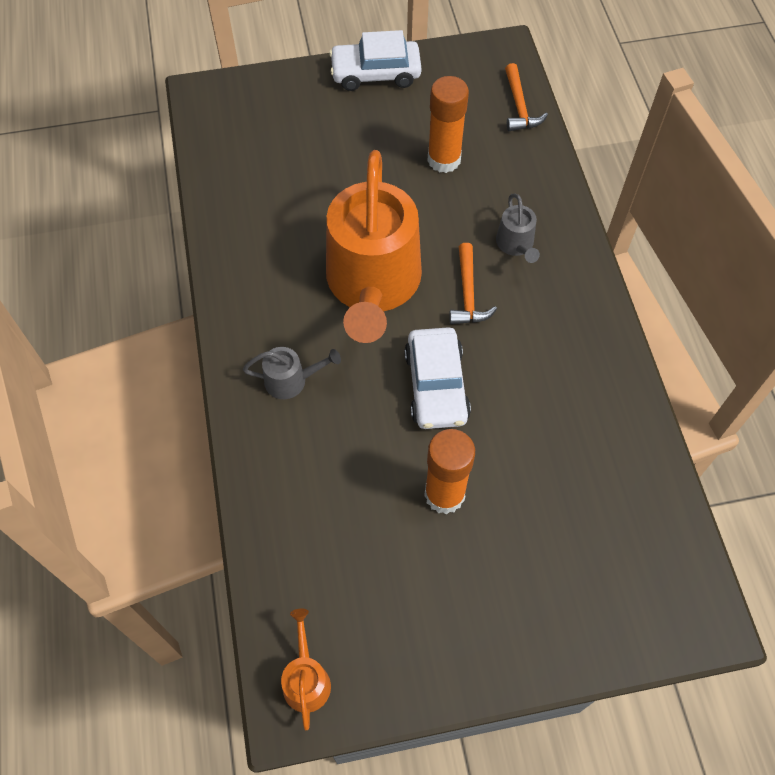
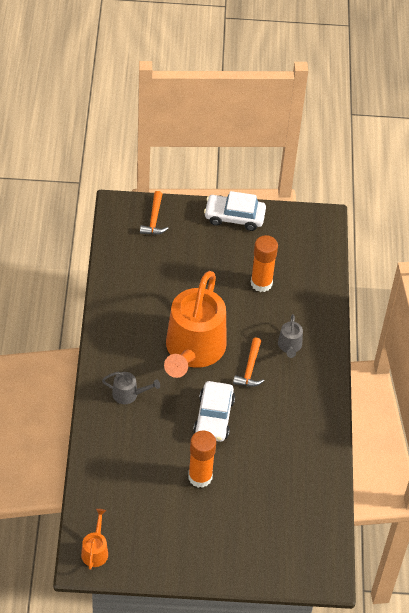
camera: 10 degrees right, 10 degrees down
orange hammer [505,63,548,131] -> orange hammer moved to [140,191,169,235]

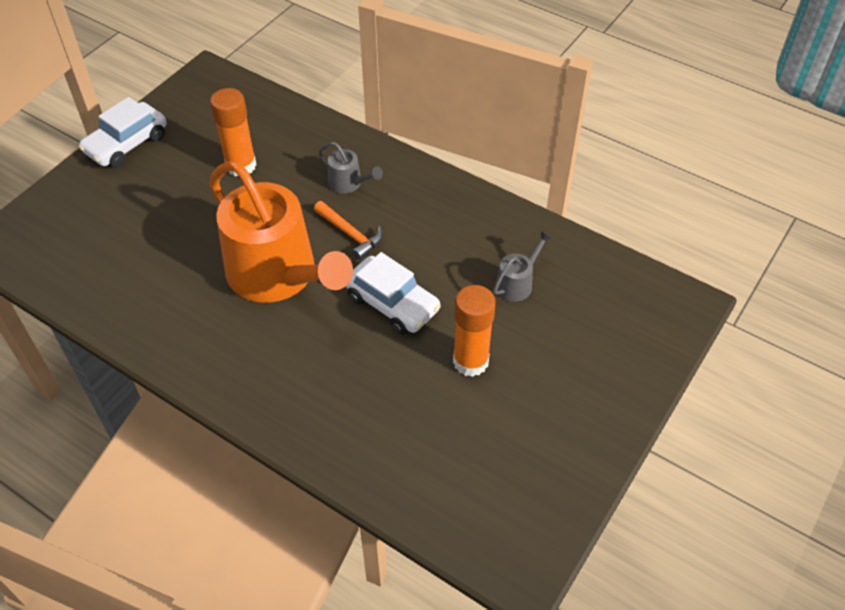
camera: 55 degrees left, 0 degrees up
orange watering can [81,509,108,570] -> none
grey watering can [102,372,160,404] -> grey watering can moved to [493,231,552,302]
orange hammer [140,191,169,235] -> none

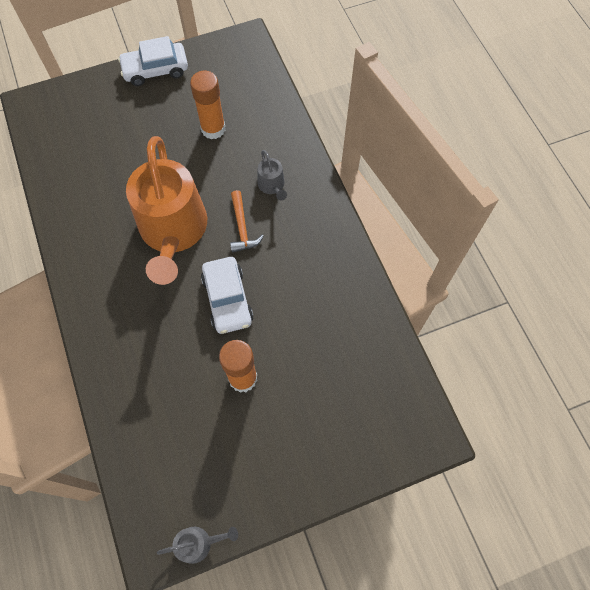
camera: 35 degrees right, 15 degrees up
grey watering can [493,231,552,302] -> grey watering can moved to [157,527,238,564]

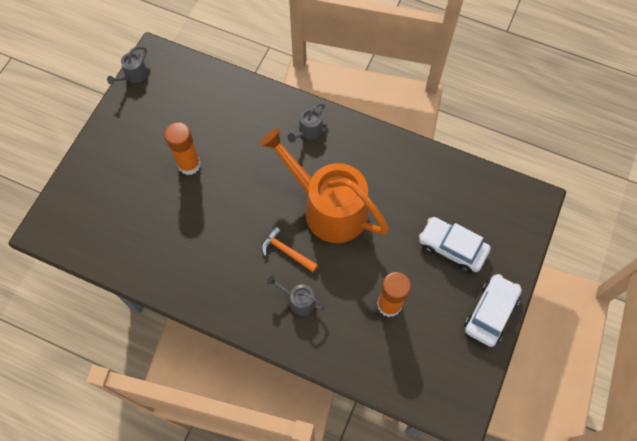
camera: 135 degrees right, 0 degrees up
white car [201,257,253,334] -> white car moved to [419,217,491,273]
none -> grey watering can [287,103,325,143]

